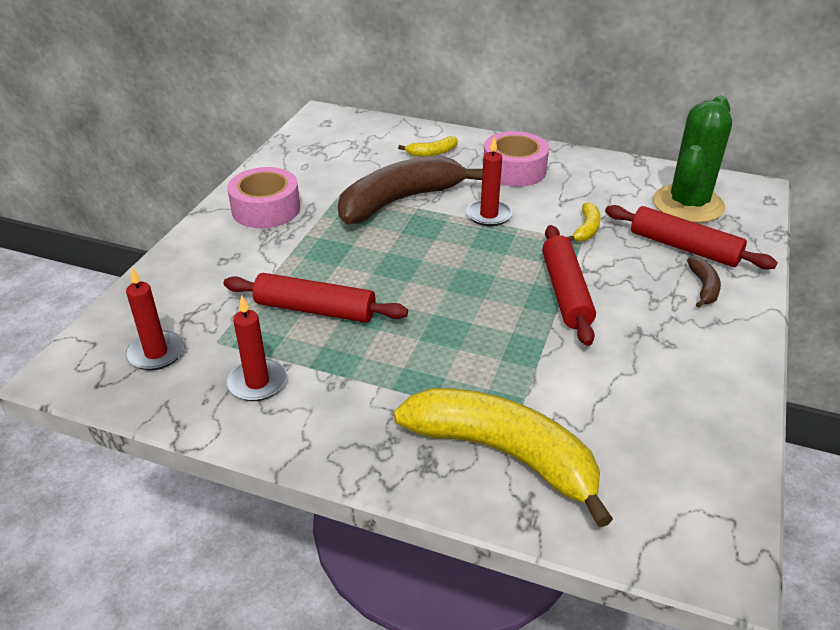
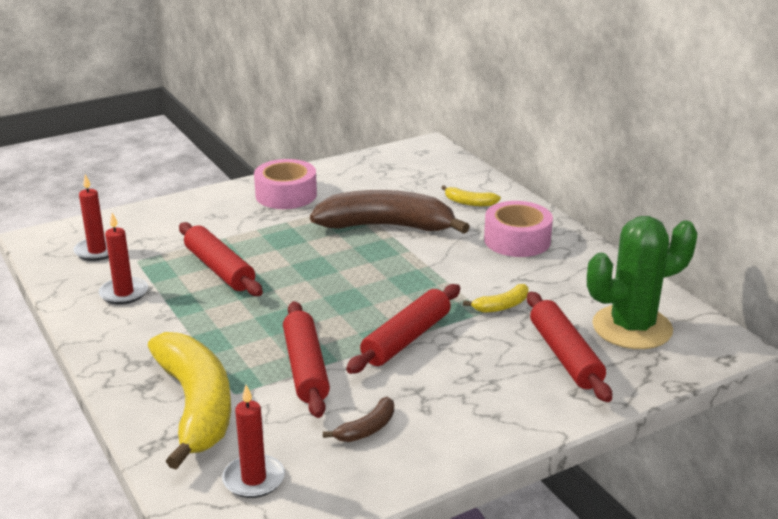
camera: 40 degrees right, 10 degrees down
red candle [466,137,512,226] -> red candle moved to [222,385,285,498]
brown banana [687,257,721,308] -> brown banana moved to [323,397,394,442]
none -> red rolling pin [283,301,330,418]

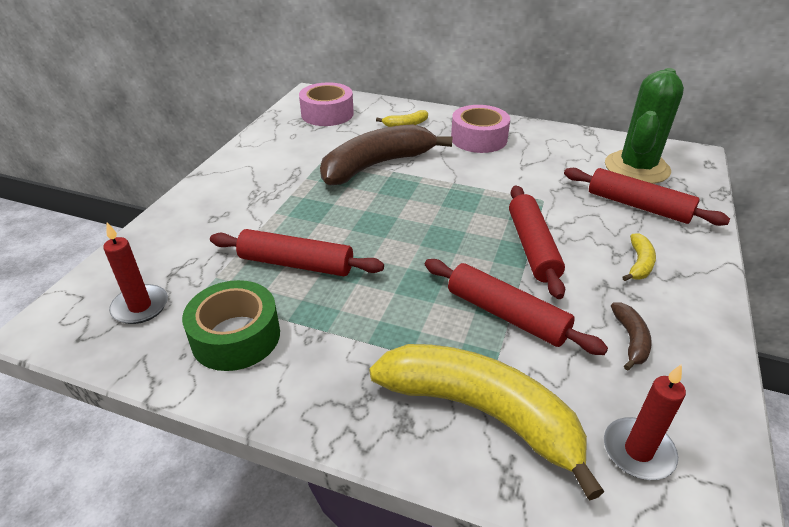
camera: 40 degrees left, 10 degrees up
red candle [99,213,148,305] -> green tape [182,280,280,371]
pink tape [254,159,317,209] -> pink tape moved to [299,82,354,126]
yellow banana [463,284,529,313] -> yellow banana moved to [622,234,656,281]

